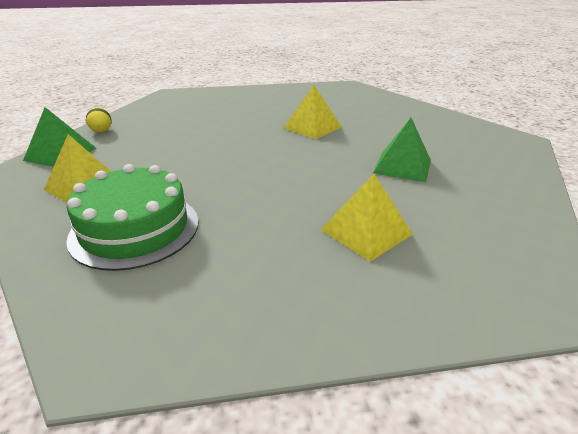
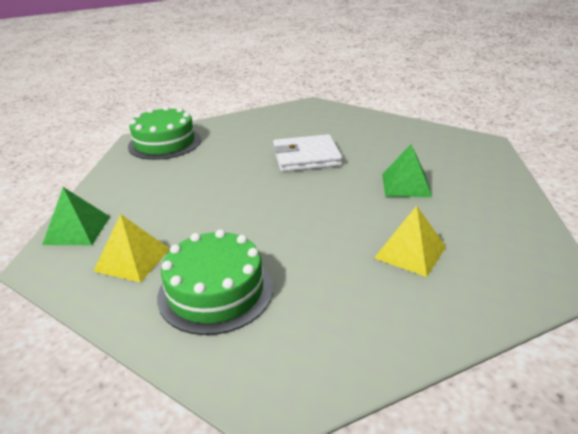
camera: 15 degrees left, 0 degrees up
yellow egg [86,107,112,132] -> none
yellow pyramid [284,85,342,139] -> white wallet [273,134,343,172]
none -> green cake [128,106,201,160]

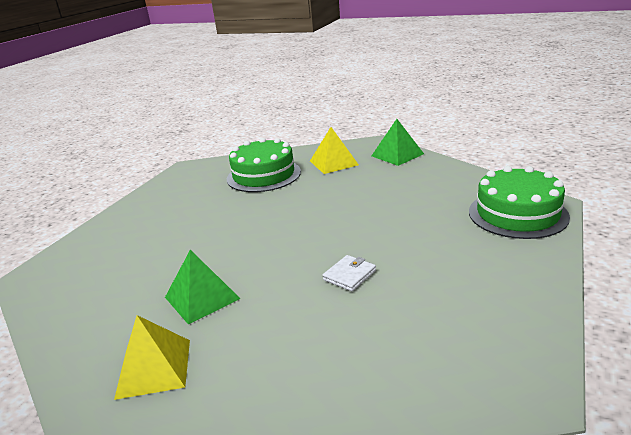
camera: 140 degrees right, 5 degrees down
white wallet [273,134,343,172] -> white wallet [323,255,376,292], size x0.50
yellow pyramid [374,206,446,277] -> yellow pyramid moved to [114,315,190,400]

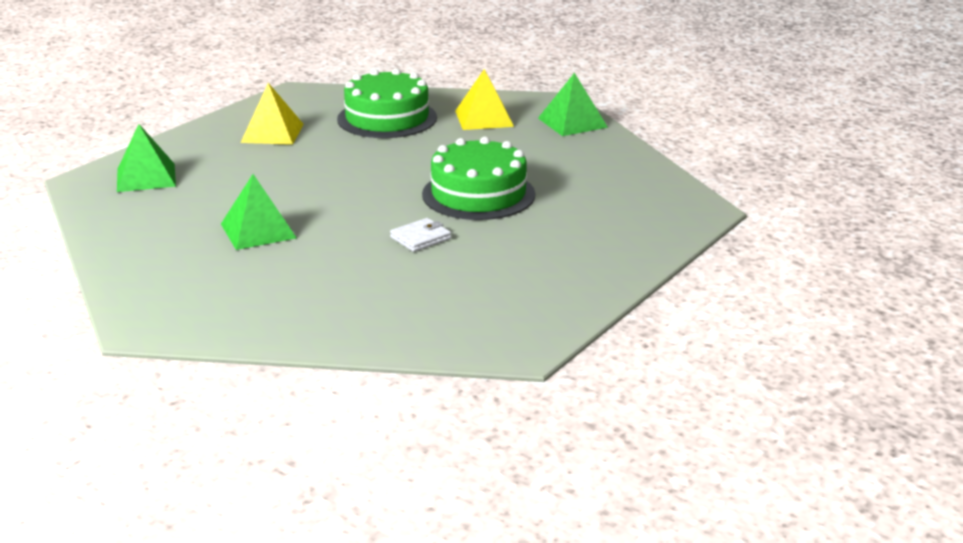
camera: 10 degrees right, 0 degrees up
yellow pyramid [114,315,190,400] -> yellow pyramid moved to [240,83,304,145]
green cake [469,166,570,239] -> green cake moved to [422,137,535,220]
none -> green pyramid [117,124,176,192]

